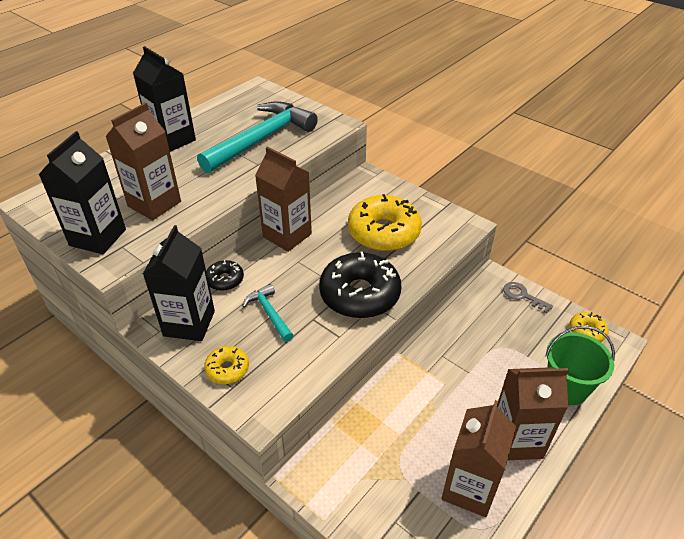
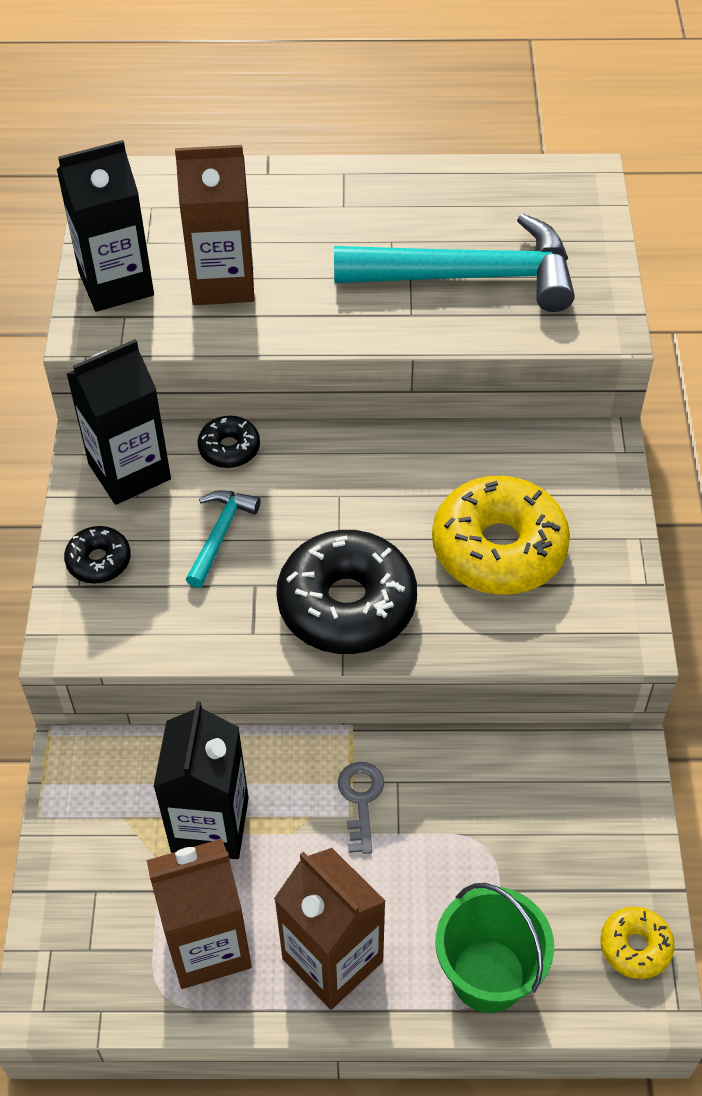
camera: 50 degrees right, 10 degrees up
black carton [133,46,196,152] -> black carton moved to [153,702,249,859]
yellow donut [204,346,249,384] -> black donut [64,526,131,584]
brown carton [255,147,312,252] -> none
grey key [503,282,553,313] -> grey key moved to [338,762,384,854]

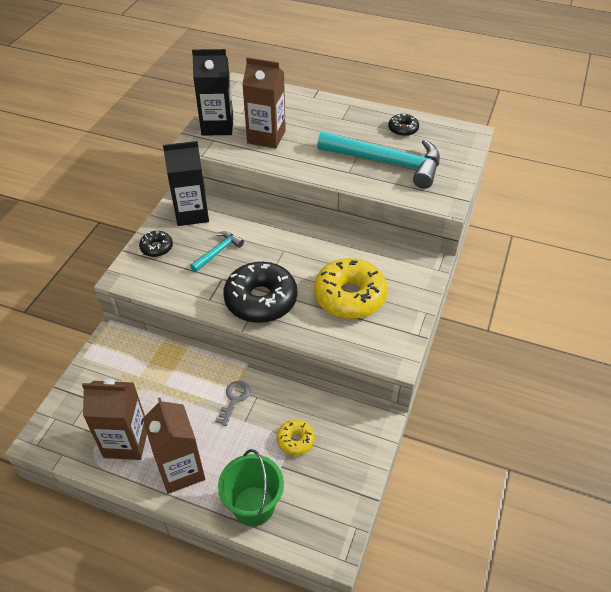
camera: 20 degrees right, 5 degrees down
black carton [153,702,249,859] -> none
black donut [198,416,260,468] -> black donut moved to [388,114,419,136]
yellow donut [600,907,675,979] -> yellow donut moved to [277,420,315,455]

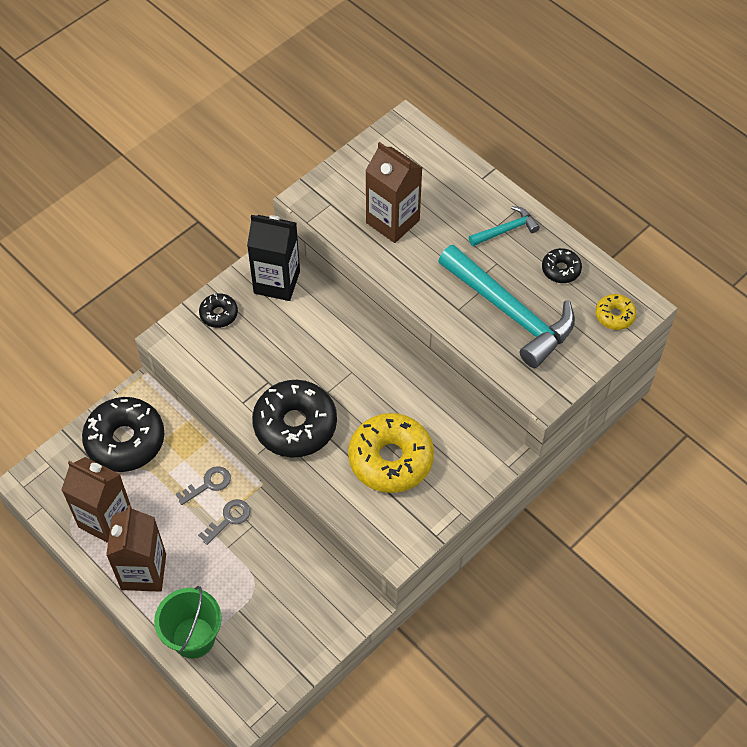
camera: 25 degrees right, 10 degrees up
turquoise hammer [190,231,244,272] -> turquoise hammer moved to [469,206,540,246]
black carton [192,49,233,136] -> none
yellow donut [277,420,315,455] -> yellow donut moved to [595,294,637,330]
none -> black donut [82,397,165,472]
none -> grey key [176,466,231,505]

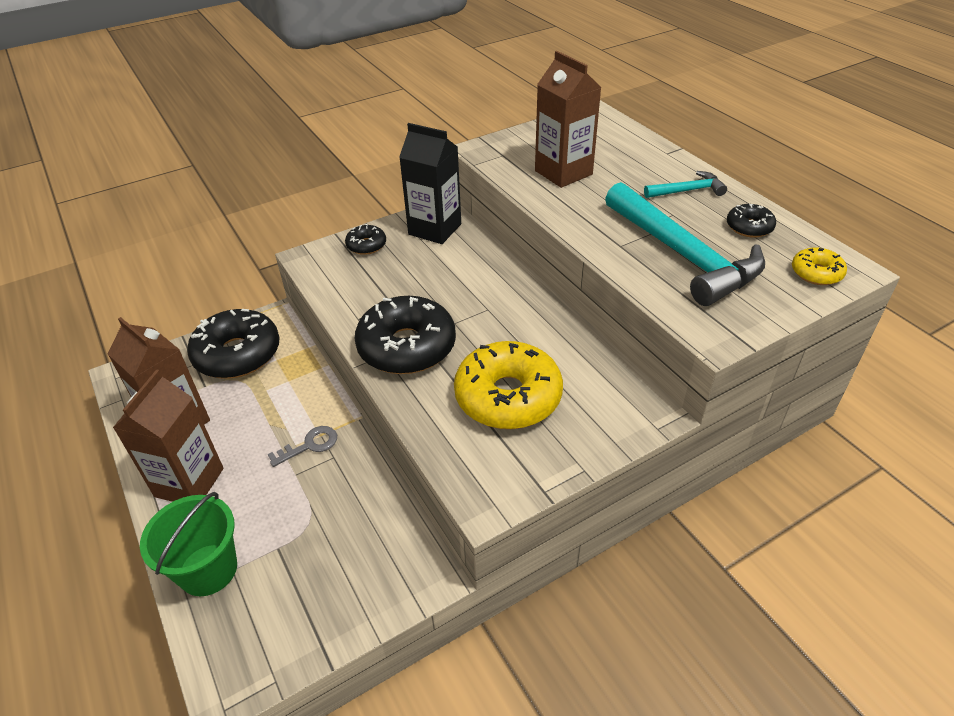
camera: 15 degrees right, 15 degrees down
grey key [176,466,231,505] -> none

